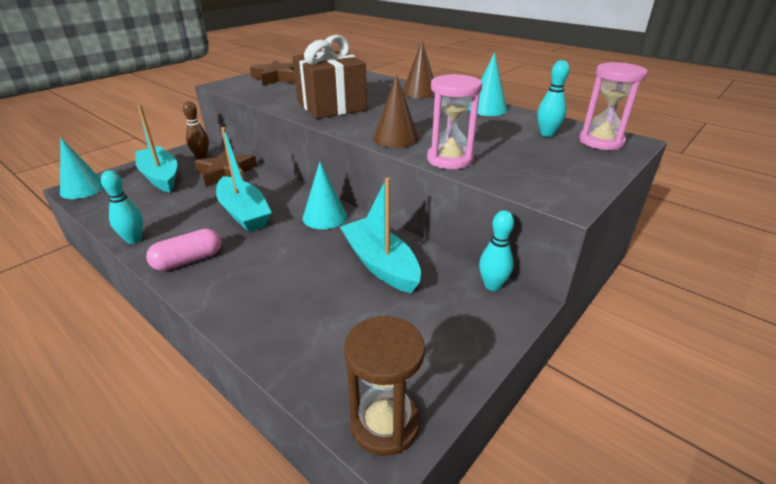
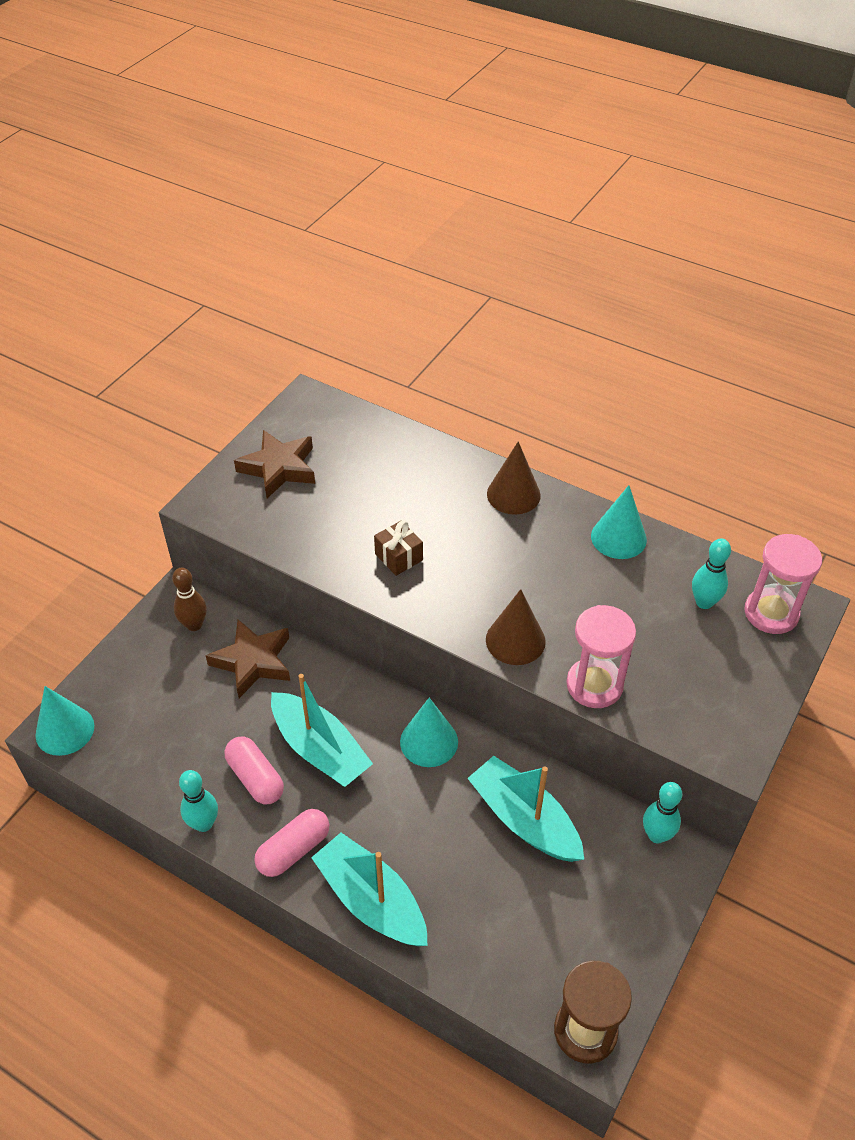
camera: 10 degrees left, 15 degrees up
turquoise boat [135,105,177,192] -> turquoise boat moved to [311,833,428,946]
brown gift [292,35,367,119] -> brown gift [374,520,423,576], size x0.44
none -> pink capsule [225,737,284,804]

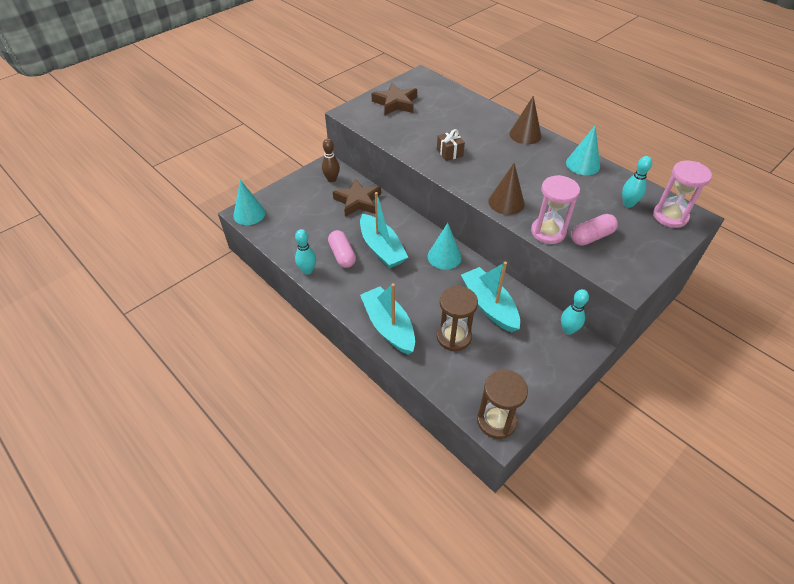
camera: 15 degrees right, 0 degrees up
pink capsule [254,809,330,877] -> pink capsule moved to [571,214,618,246]
none -> brown hourglass [437,286,478,351]

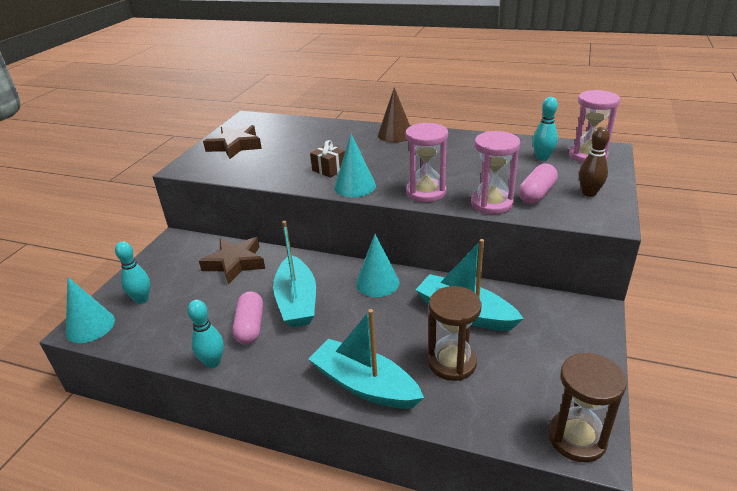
camera: 25 degrees left, 15 degrees down
brown bowling pin [322,138,340,182] -> brown bowling pin moved to [579,127,610,197]
pink capsule [328,230,356,268] -> pink capsule turned 45 degrees clockwise [232,292,263,345]
turquoise boat [360,192,408,269] -> turquoise boat turned 45 degrees clockwise [273,221,316,327]
brown cone [488,163,525,215] -> pink hourglass [405,122,448,203]
turquoise bowling pin [561,289,589,335] -> turquoise bowling pin moved to [115,241,150,304]
turquoise cone [566,125,600,175] -> turquoise cone moved to [334,134,376,197]

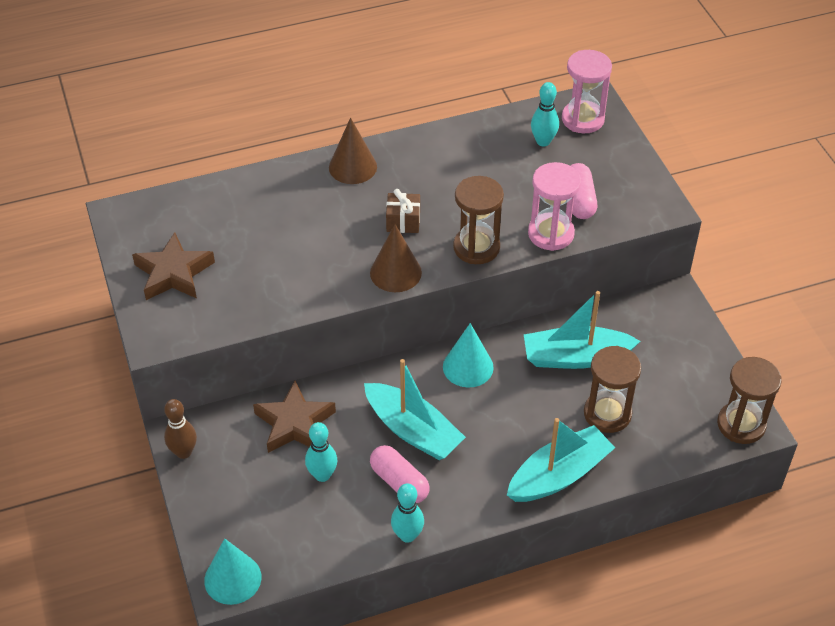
camera: 40 degrees left, 15 degrees up
turquoise bowling pin [115,241,150,304] -> turquoise bowling pin moved to [305,422,337,482]
turquoise boat [309,309,424,409] -> turquoise boat turned 150 degrees clockwise [507,418,615,502]
brown gift [310,140,345,178] -> brown gift moved to [386,189,420,233]
turquoise cone [334,134,376,197] -> brown cone [370,224,422,292]
pink hourglass [405,122,448,203] -> brown hourglass [453,176,504,264]
brown bowling pin [579,127,610,197] -> brown bowling pin moved to [164,399,197,459]

